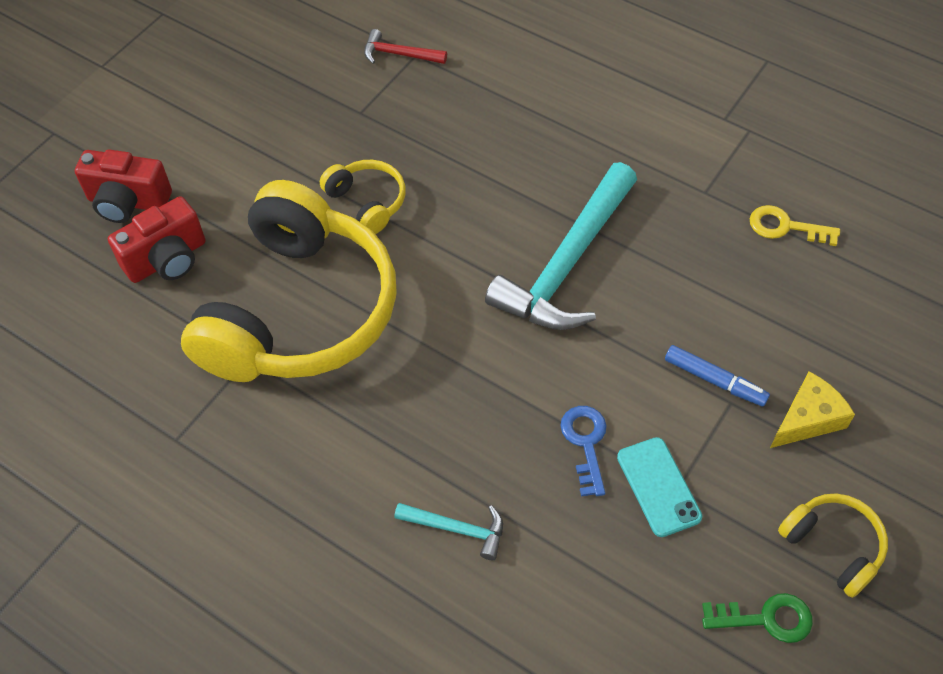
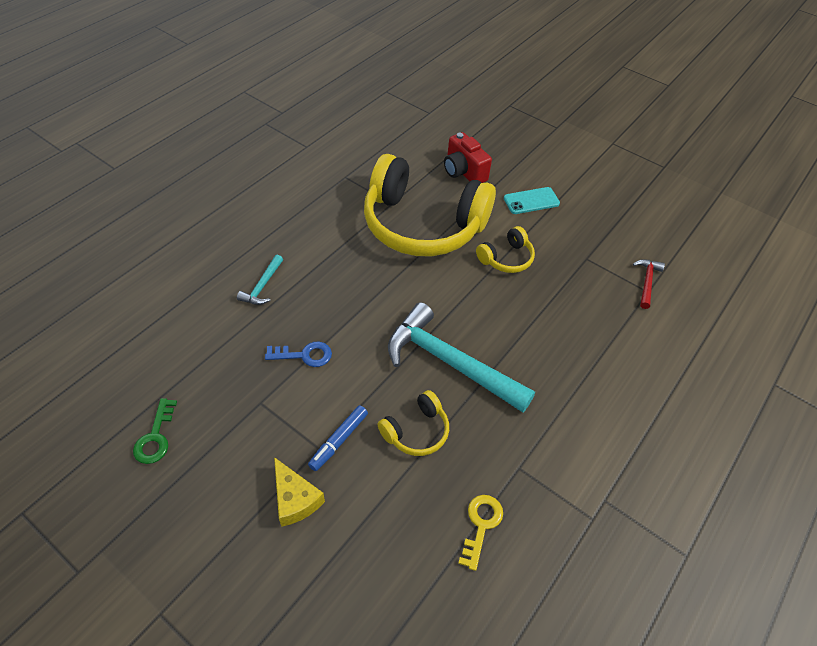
camera: 90 degrees right, 5 degrees down
red camera [75,149,172,223] -> none
turquoise phone [617,437,702,537] -> turquoise phone moved to [504,187,560,214]
yellow headphones [778,494,888,598] -> yellow headphones moved to [377,390,449,456]

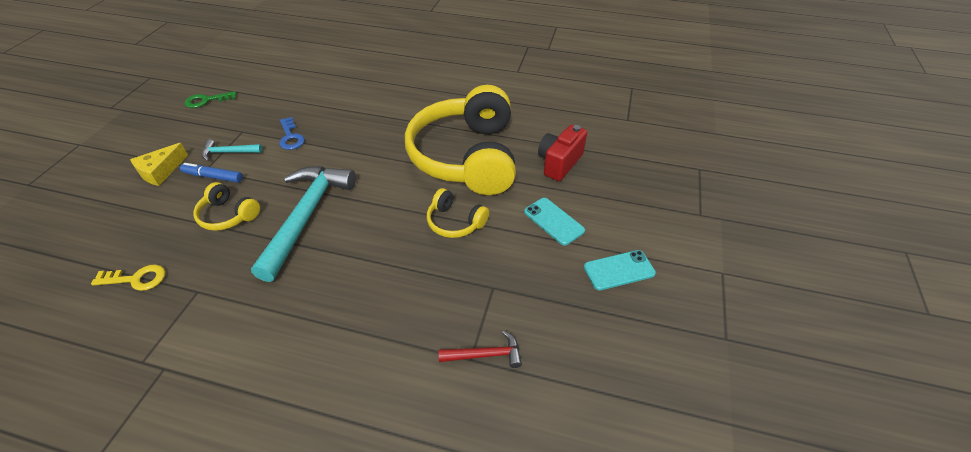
camera: 70 degrees right, 5 degrees down
turquoise hammer [237,255,283,305] -> turquoise hammer moved to [202,139,262,161]
none -> turquoise phone [584,250,656,291]

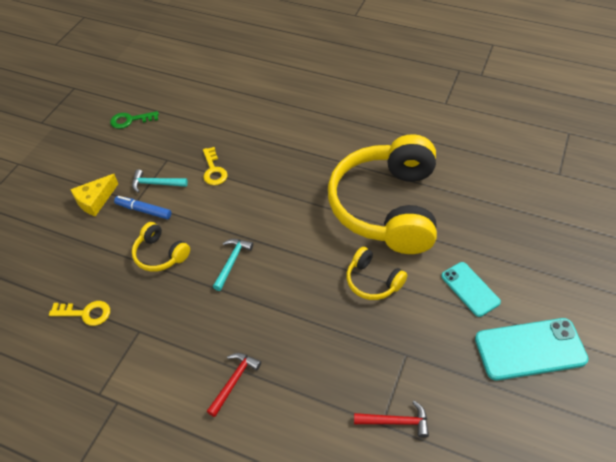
camera: 10 degrees right, 5 degrees up
turquoise hammer [251,166,356,282] -> turquoise hammer [213,239,253,291], size x0.45
blue key [279,117,305,150] -> yellow key [203,147,228,185]
red camera [538,125,587,181] -> none
turquoise phone [584,250,656,291] -> turquoise phone [475,318,588,380], size x1.60
none -> red hammer [207,353,261,417]

